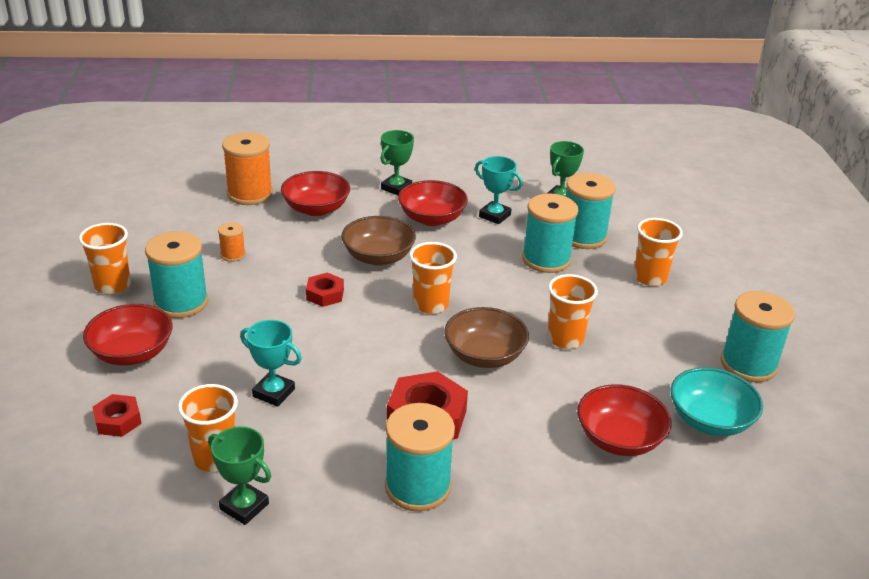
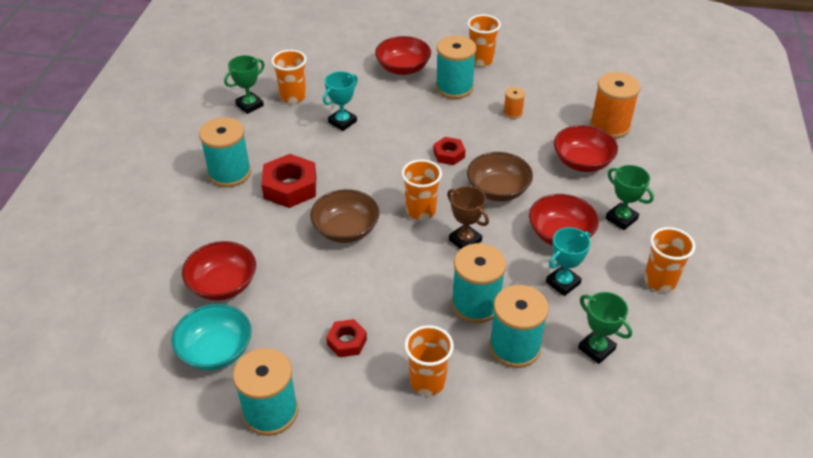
camera: 105 degrees right, 10 degrees up
red nut [92,394,142,437] -> red nut moved to [326,319,367,357]
orange cup [547,274,598,349] -> orange cup moved to [644,227,695,292]
none -> brown trophy [447,186,489,249]

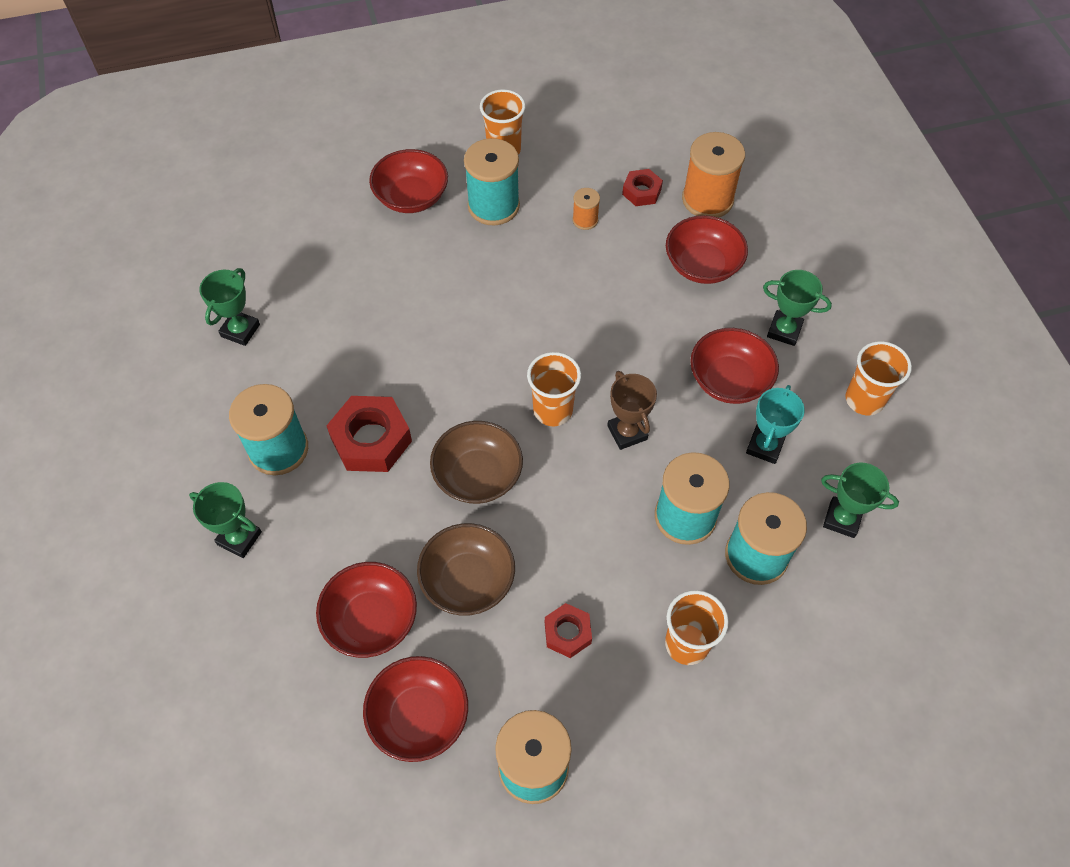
camera: 25 degrees left, 15 degrees up
turquoise bowl [172,304,252,370] -> red bowl [363,656,468,762]
orange cup [271,50,306,104] -> none
turquoise trophy [323,71,358,131] -> none
red nut [433,137,465,165] -> red nut moved to [622,169,663,206]
brown trophy [447,186,489,249] -> brown trophy turned 45 degrees clockwise [607,371,657,450]
brown bowl [467,152,533,201] -> brown bowl moved to [417,523,515,616]
none -> green trophy [189,482,262,558]

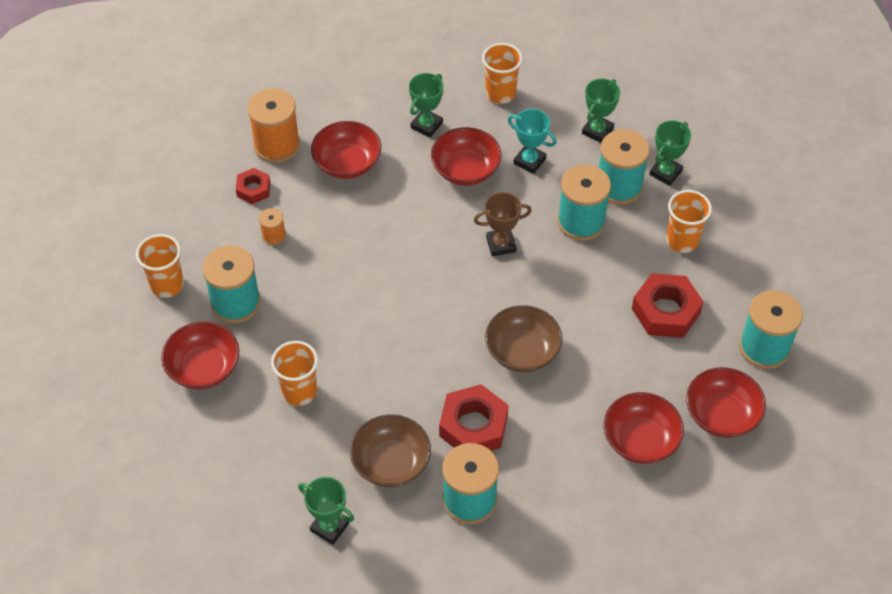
camera: 80 degrees left, 5 degrees down
green trophy [189,482,262,558] -> green trophy moved to [649,120,691,186]
brown bowl [417,523,515,616] -> brown bowl moved to [350,414,431,487]
orange cup [527,352,581,426] -> orange cup moved to [271,341,318,406]
red nut [545,603,592,658] -> red nut [632,273,704,338], size x1.75

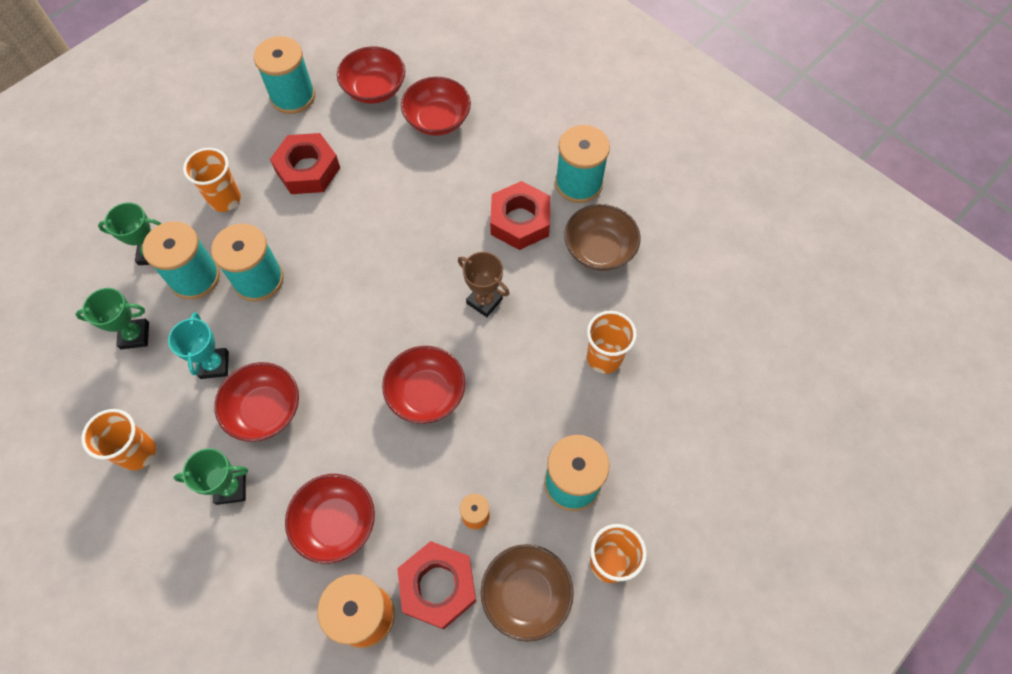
camera: 130 degrees left, 10 degrees up
red bowl [161,322,239,390] -> red bowl moved to [382,346,465,424]
red nut [236,168,270,204] -> red nut [397,541,476,630], size x1.75
green trophy [298,477,354,545] -> none
brown trophy [474,192,532,257] -> brown trophy moved to [458,252,509,317]
brown bowl [485,305,562,372] -> brown bowl moved to [481,544,574,642]

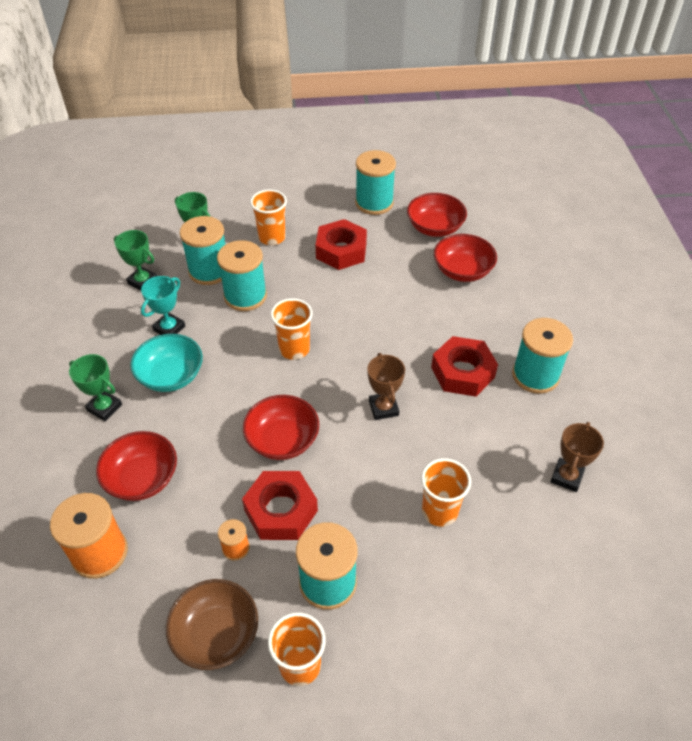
camera: 40 degrees right, 15 degrees down
orange cup [81,409,156,470] -> orange cup moved to [271,298,313,360]
red bowl [214,362,299,442] -> turquoise bowl [130,334,203,392]
red nut [397,541,476,630] -> red nut moved to [242,471,318,540]
brown bowl [564,204,641,271] -> none
none -> brown trophy [550,422,604,492]

